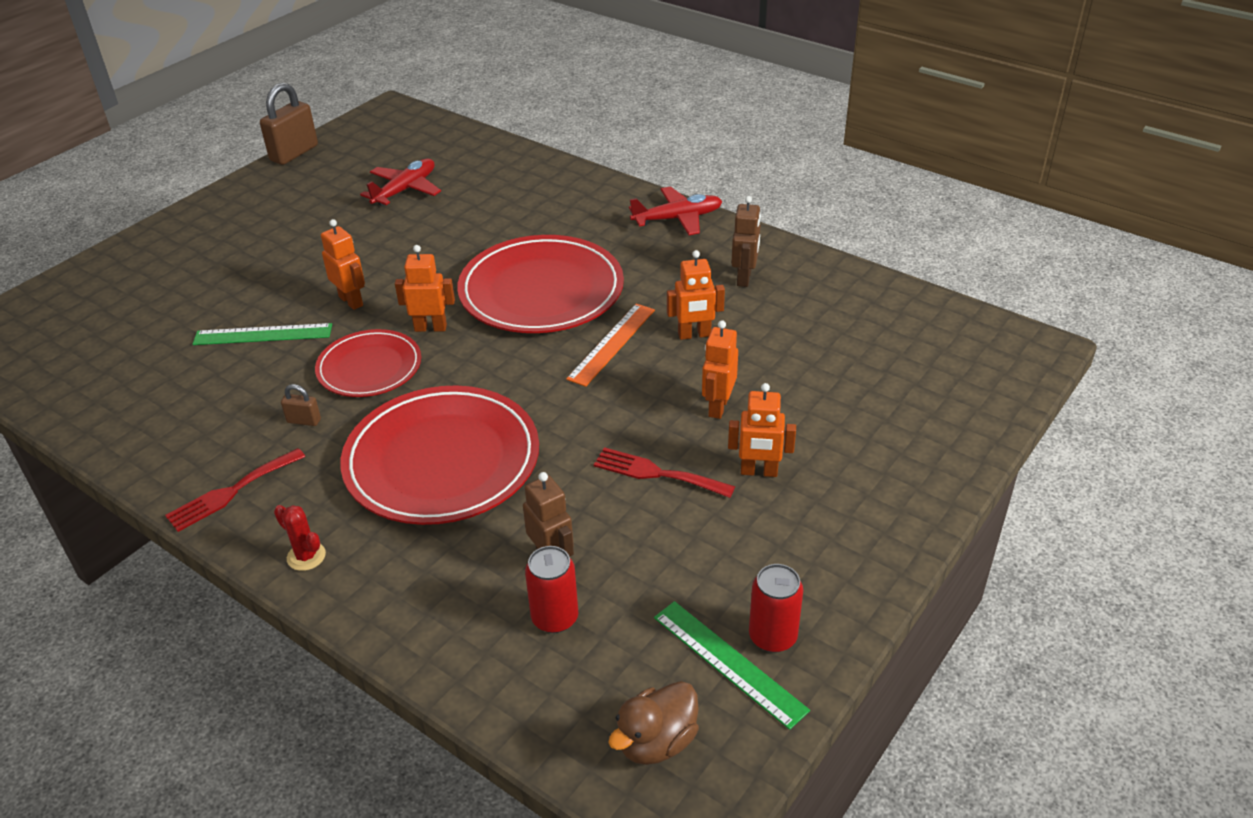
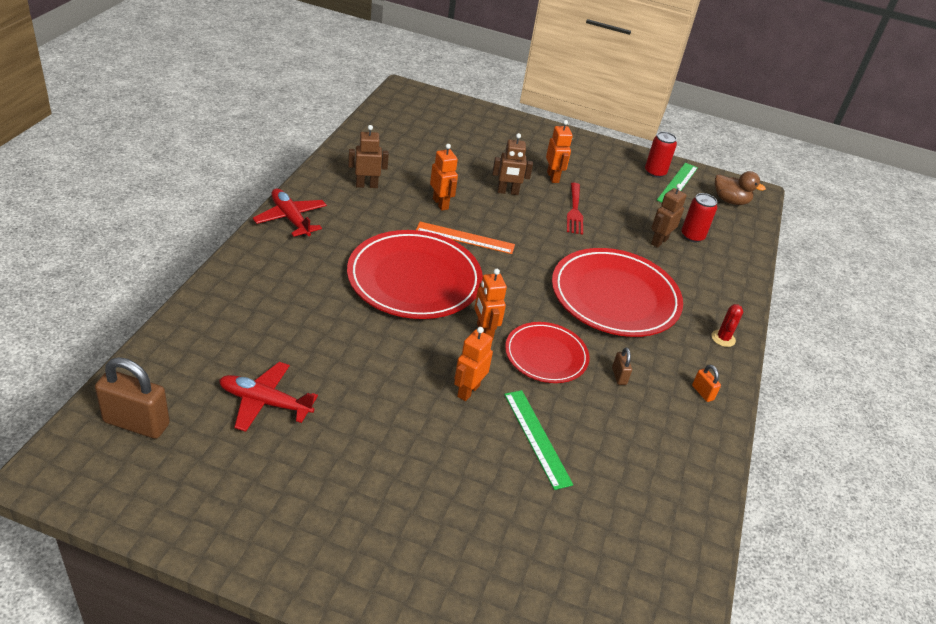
camera: 115 degrees left, 0 degrees up
red fork [165,448,306,532] -> orange padlock [692,365,721,402]
brown padlock [260,82,318,165] -> brown padlock moved to [95,357,170,439]
orange robot [702,320,738,419] -> brown robot [492,133,533,195]

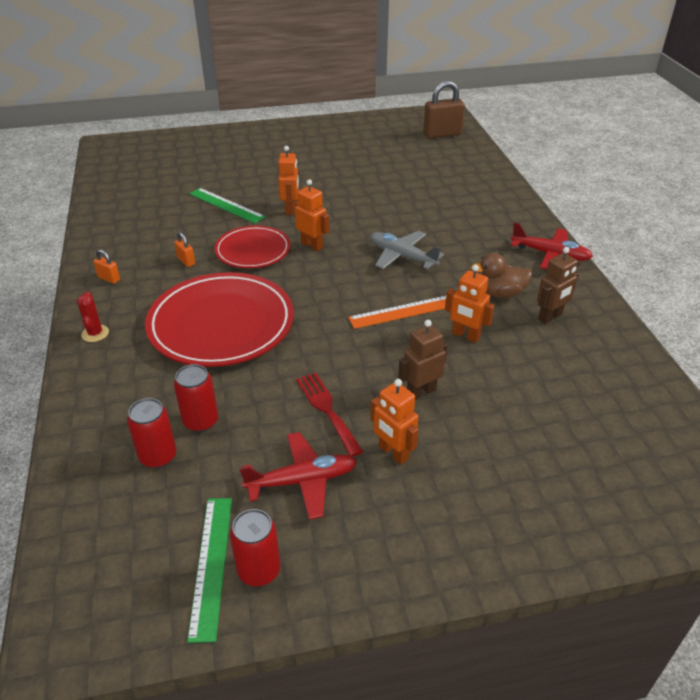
camera: 155 degrees right, 0 degrees up
red plane [219,362,318,432] -> red plane moved to [240,432,357,520]
red plate [347,230,483,319] -> grey plane [370,231,444,269]
brown padlock [612,347,632,385] -> orange padlock [174,232,195,267]
brown robot [651,184,687,248] -> red can [174,364,218,432]
brown duck [715,171,766,205] -> brown duck moved to [471,253,532,298]

